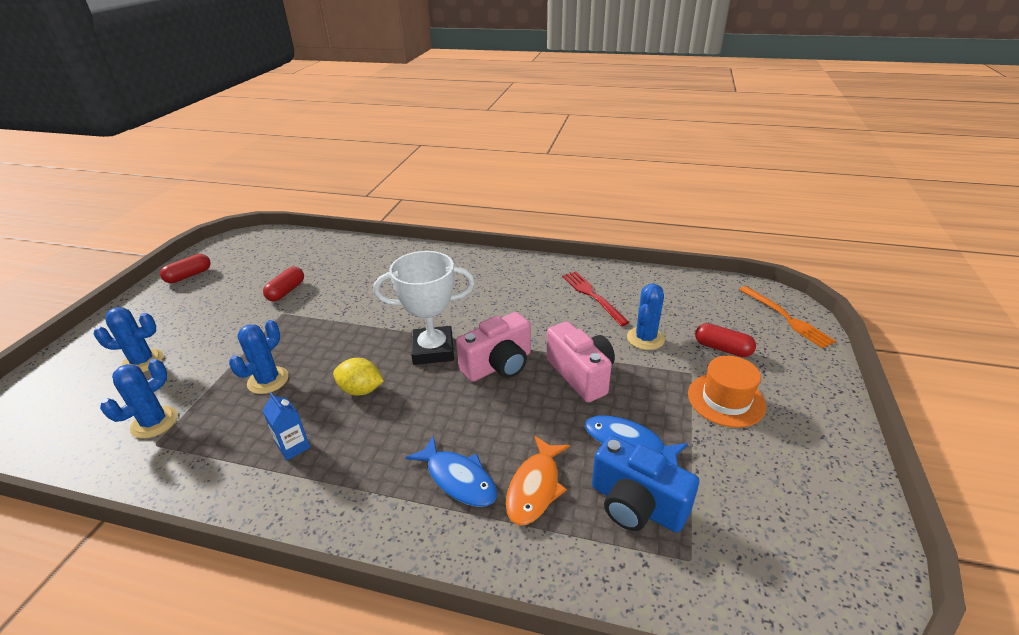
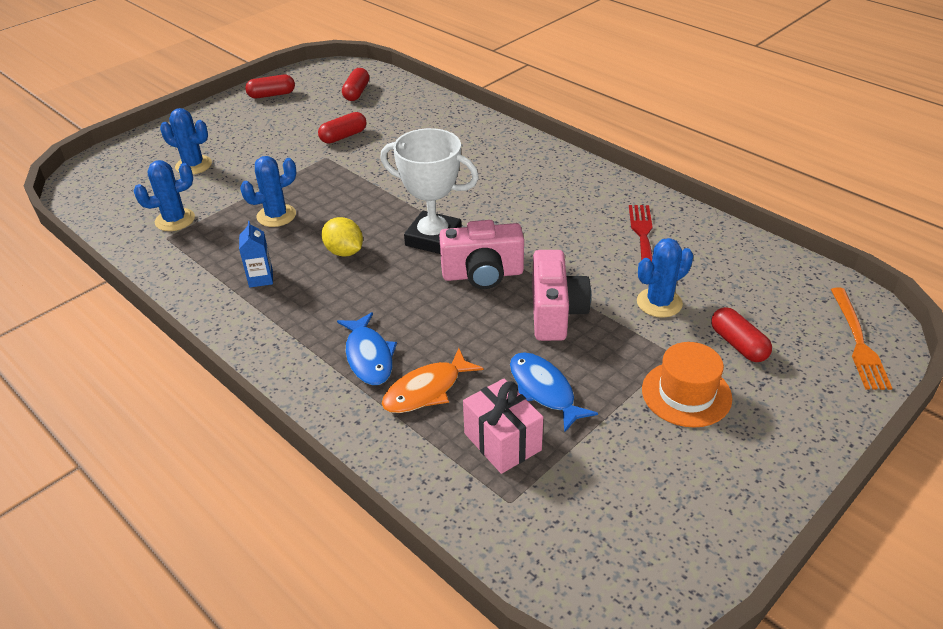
camera: 30 degrees right, 5 degrees up
blue camera [592,435,699,533] -> pink gift [463,378,543,474]
none -> red capsule [342,68,369,101]

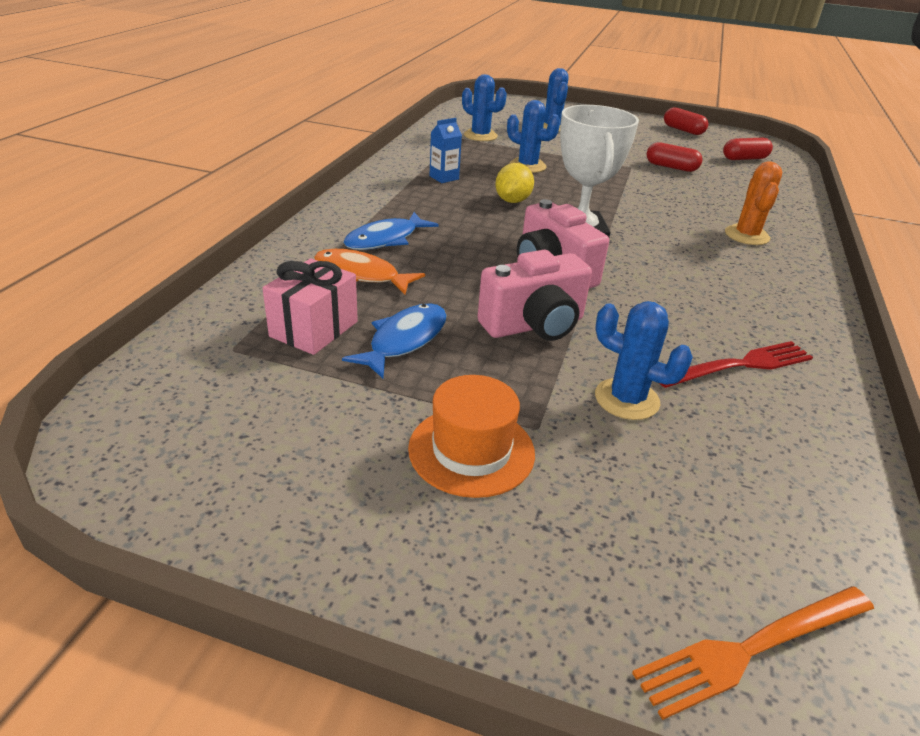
camera: 60 degrees right, 5 degrees down
red capsule [711,307,772,362] -> none
none -> orange cactus [725,161,782,245]

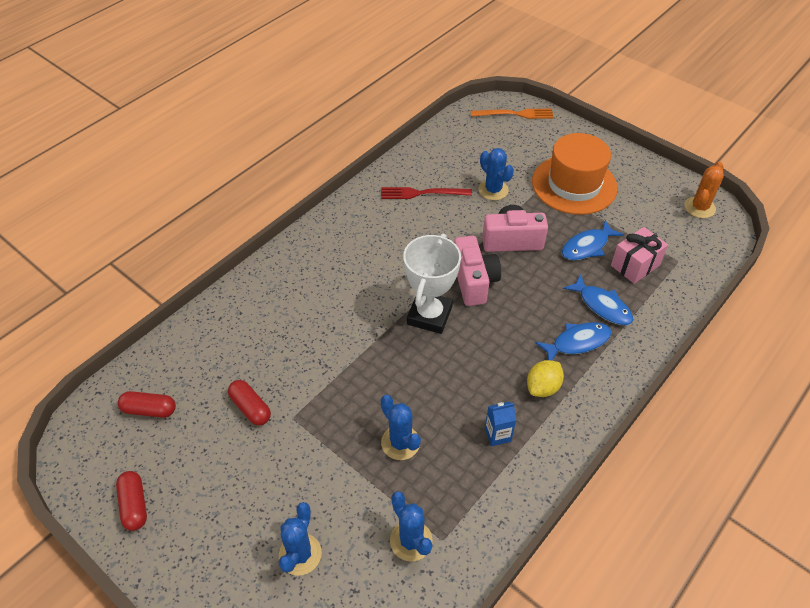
camera: 155 degrees left, 15 degrees up
orange fish [314,249,425,294] -> blue fish [563,274,633,325]
orange hat [408,375,535,498] -> orange hat [532,133,618,215], size x1.62
yellow lemon [495,163,534,203] -> yellow lemon moved to [527,360,564,397]
orange cactus [725,161,782,245] -> orange cactus moved to [685,162,724,218]

